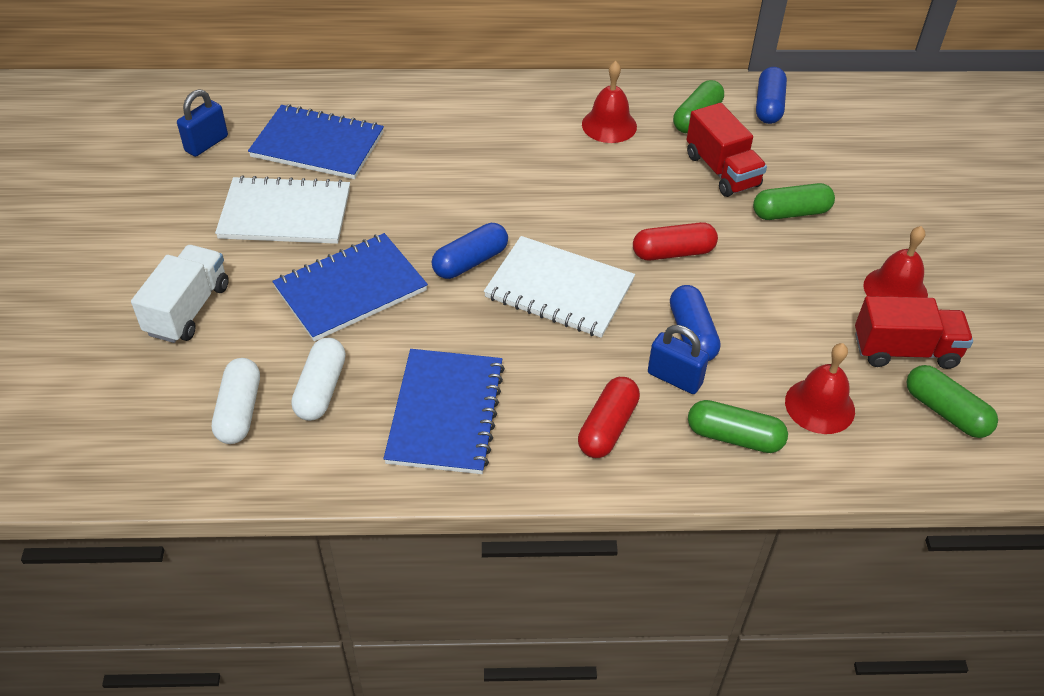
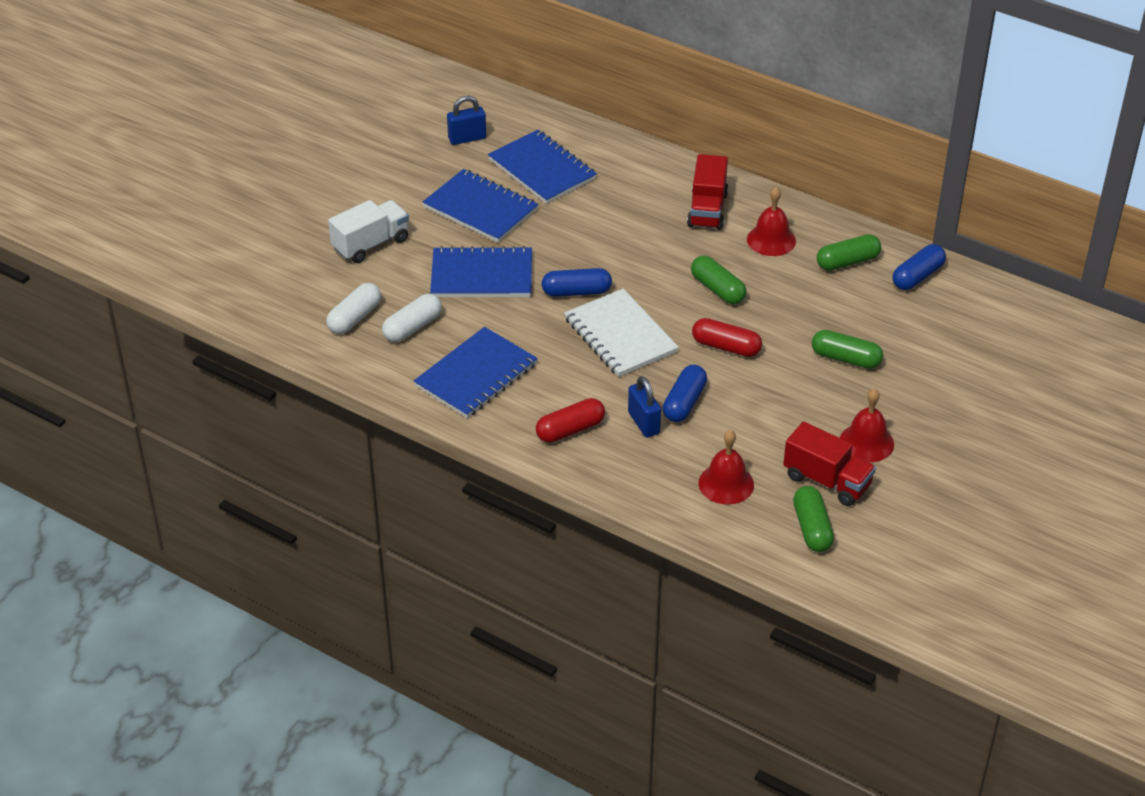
camera: 35 degrees right, 5 degrees down
white notebook [215,176,350,244] -> blue notebook [422,169,539,243]
red truck [687,103,767,197] -> red truck moved to [687,154,728,230]
green capsule [688,400,788,453] -> green capsule moved to [691,256,746,304]

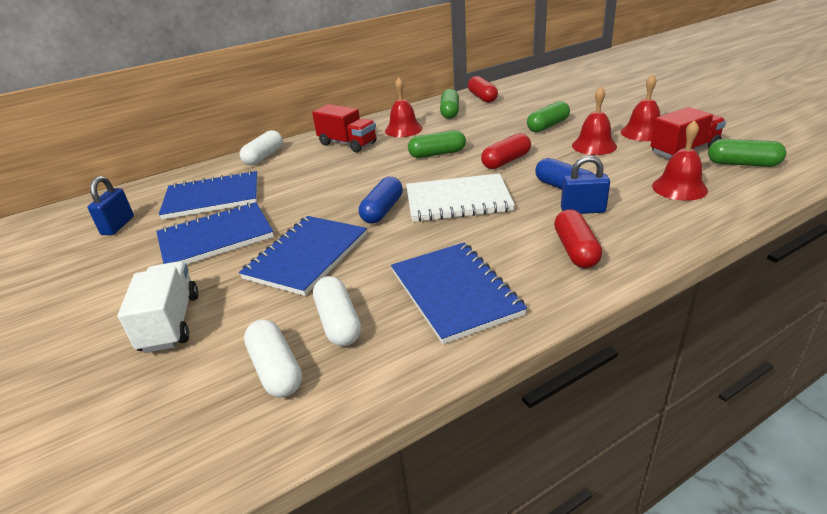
camera: 60 degrees left, 10 degrees down
blue capsule [892,244,946,290] -> red capsule [468,76,498,103]
none -> white capsule [240,130,283,165]
none -> red bell [572,87,617,155]

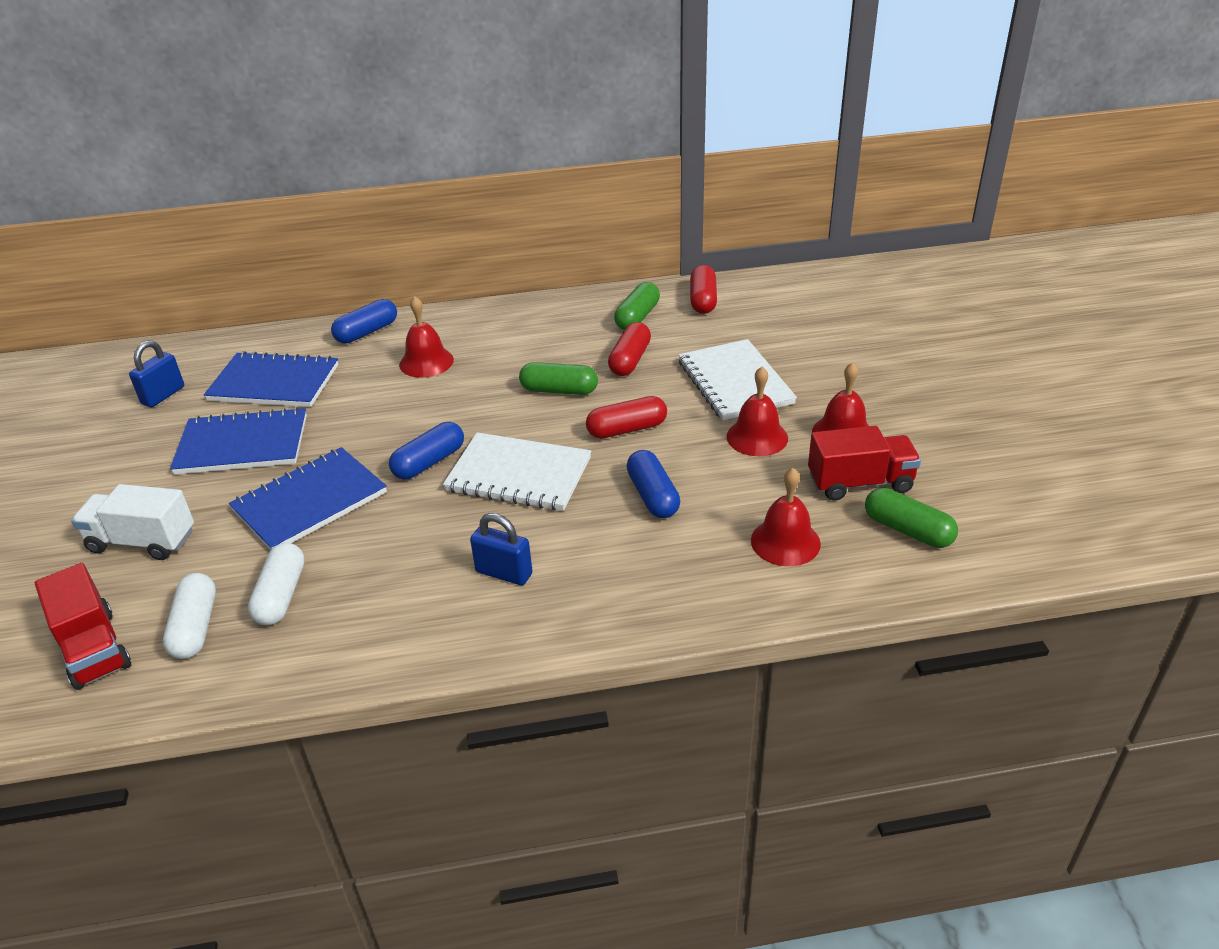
camera: 20 degrees right, 5 degrees up
white truck [118,261,198,353] -> white truck turned 90 degrees counterclockwise [71,484,194,560]
white capsule [240,130,283,165] -> blue capsule [331,299,397,344]
red truck [312,104,377,153] -> red truck moved to [35,563,131,690]
red bell [385,77,423,137] -> red bell moved to [399,296,454,378]
blue notebook [391,242,527,344] -> none
green capsule [527,101,570,132] -> white notebook [679,339,797,421]
red capsule [554,209,602,268] -> red capsule moved to [608,322,651,376]
blue padlock [561,155,610,214] -> blue padlock moved to [470,513,532,585]

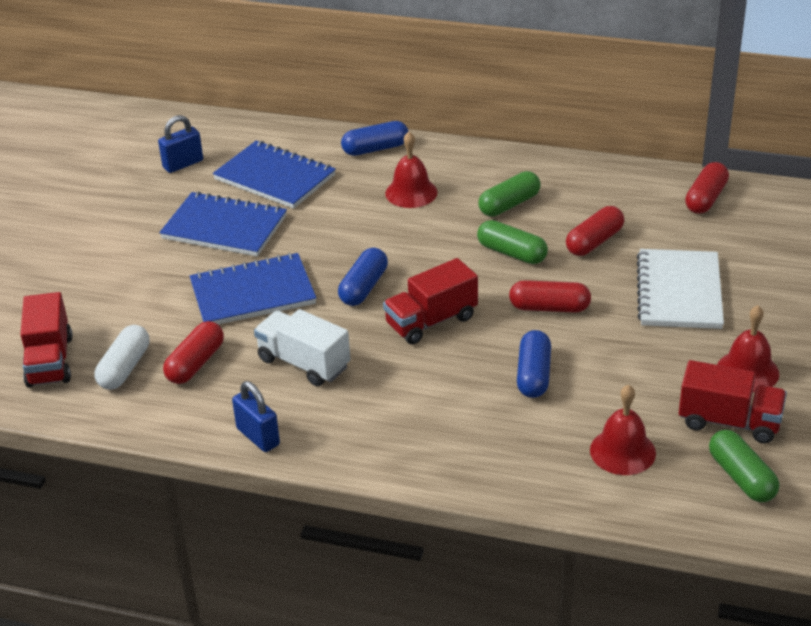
camera: 25 degrees right, 0 degrees up
white truck [71,484,194,560] -> white truck moved to [254,309,350,386]
white capsule [248,543,305,625] -> red capsule [163,321,224,384]
blue capsule [389,422,464,479] -> blue capsule turned 45 degrees counterclockwise [338,248,388,306]
white notebook [443,432,591,511] -> red truck [383,258,478,344]
blue padlock [470,513,532,585] -> blue padlock moved to [232,381,280,452]
green capsule [614,282,660,330] -> green capsule moved to [478,171,540,217]
red bell [727,367,788,456] -> none

